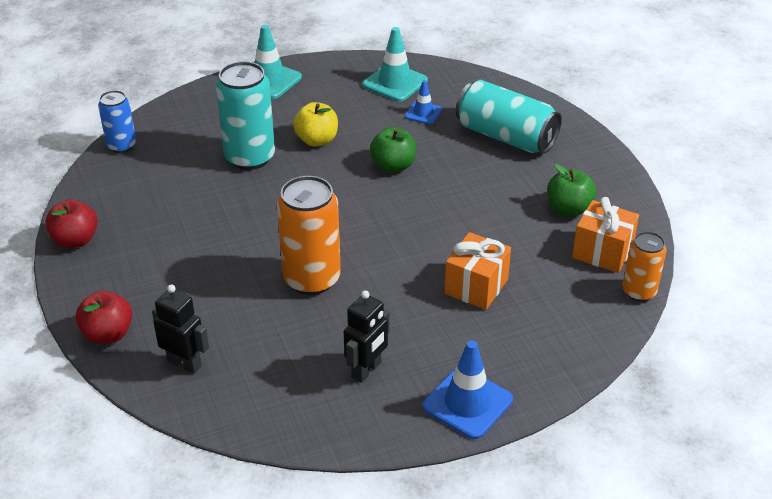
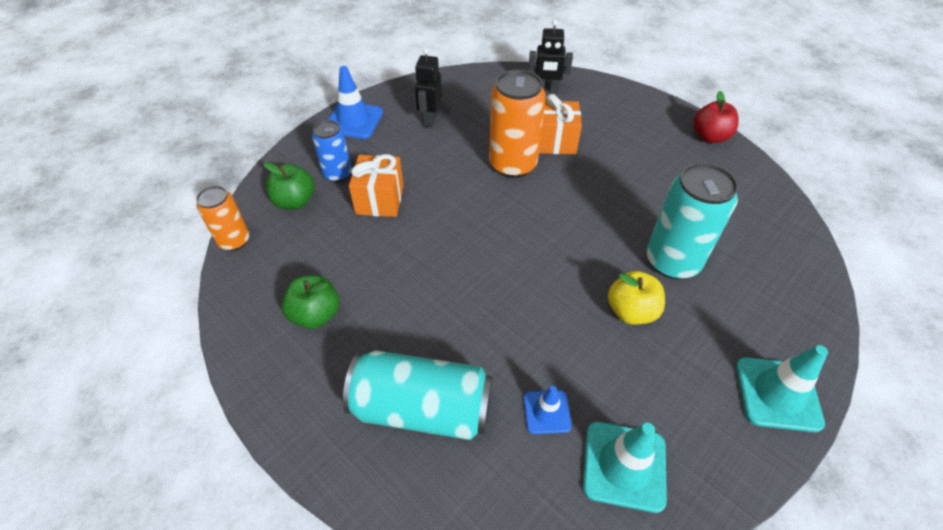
camera: 155 degrees right, 10 degrees up
red apple [76,291,132,344] -> none
blue can [98,90,136,153] -> blue can moved to [312,120,352,182]
green apple [370,127,416,173] -> green apple moved to [264,162,315,210]
orange gift [572,197,639,273] -> orange gift moved to [539,94,582,154]

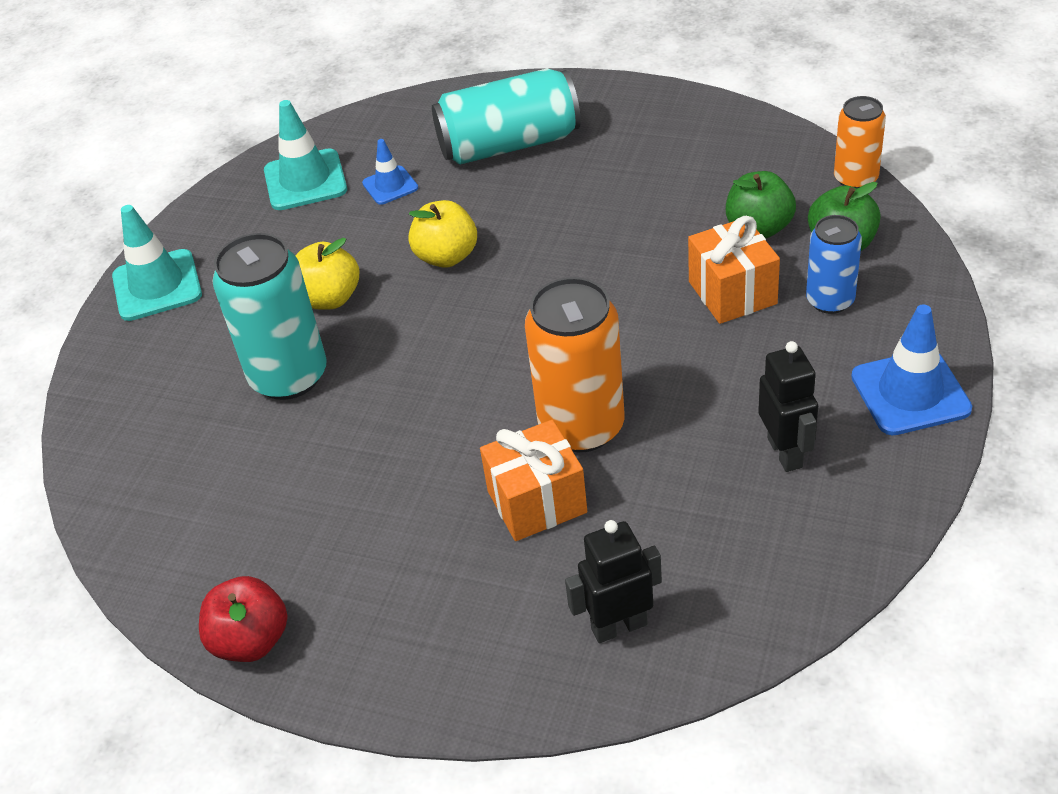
camera: 160 degrees right, 5 degrees down
green apple [281,275,339,329] -> green apple moved to [726,171,796,238]
none -> yellow apple [408,200,477,268]

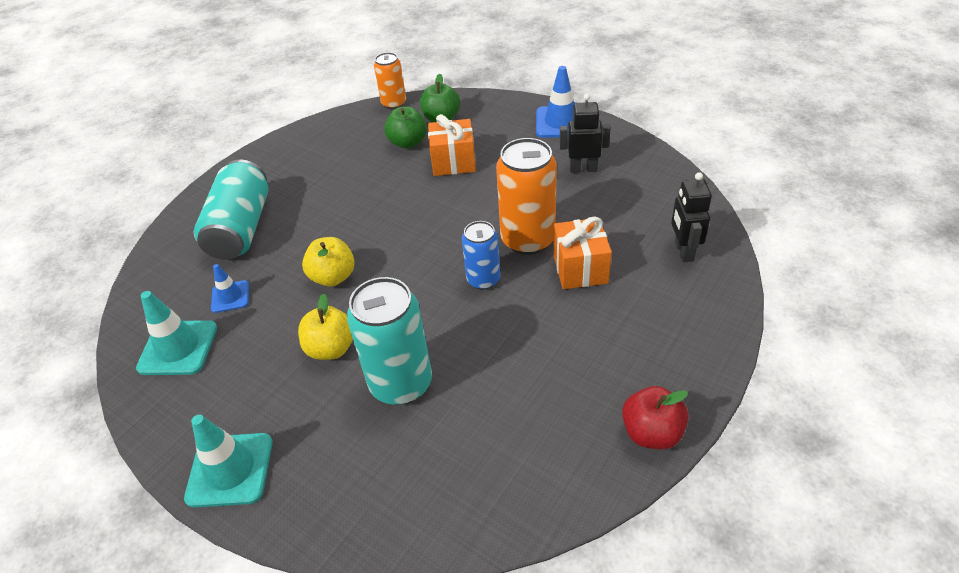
camera: 75 degrees left, 0 degrees up
blue can [806,215,862,314] -> blue can moved to [462,221,500,290]

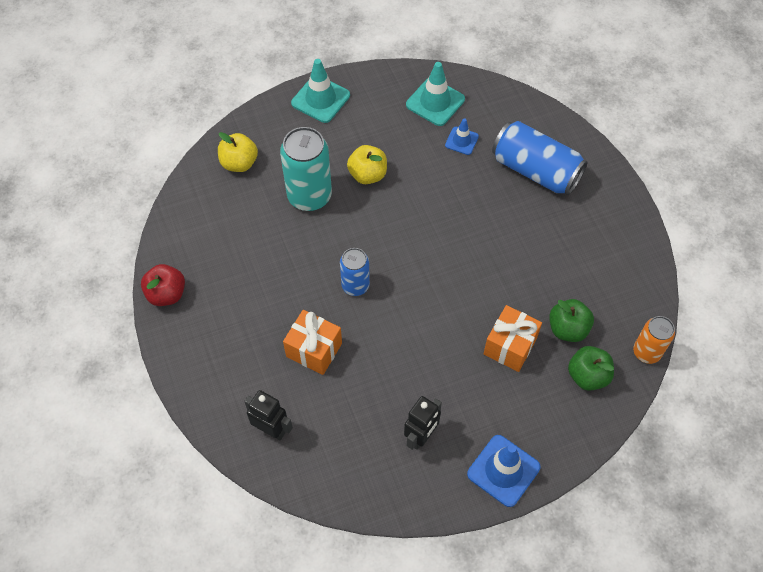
camera: 120 degrees right, 15 degrees up
turquoise can [194,160,268,260] -> blue can [492,121,588,195]
yellow apple [302,237,355,286] -> yellow apple moved to [218,132,258,172]
orange can [496,138,557,255] -> none

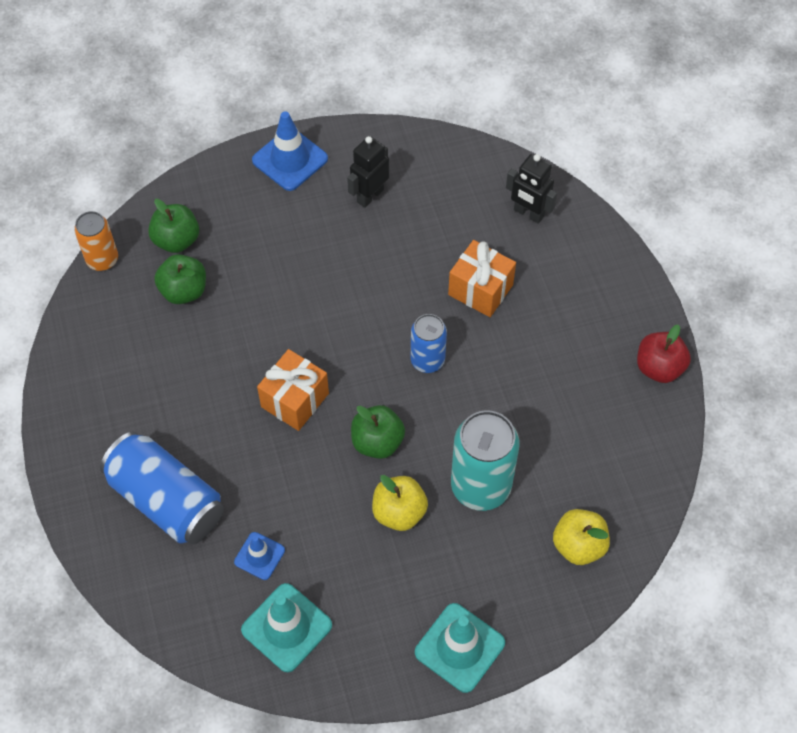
camera: 175 degrees left, 0 degrees up
orange gift [484,305,542,372] -> orange gift moved to [257,349,329,431]
none -> green apple [351,405,405,459]

